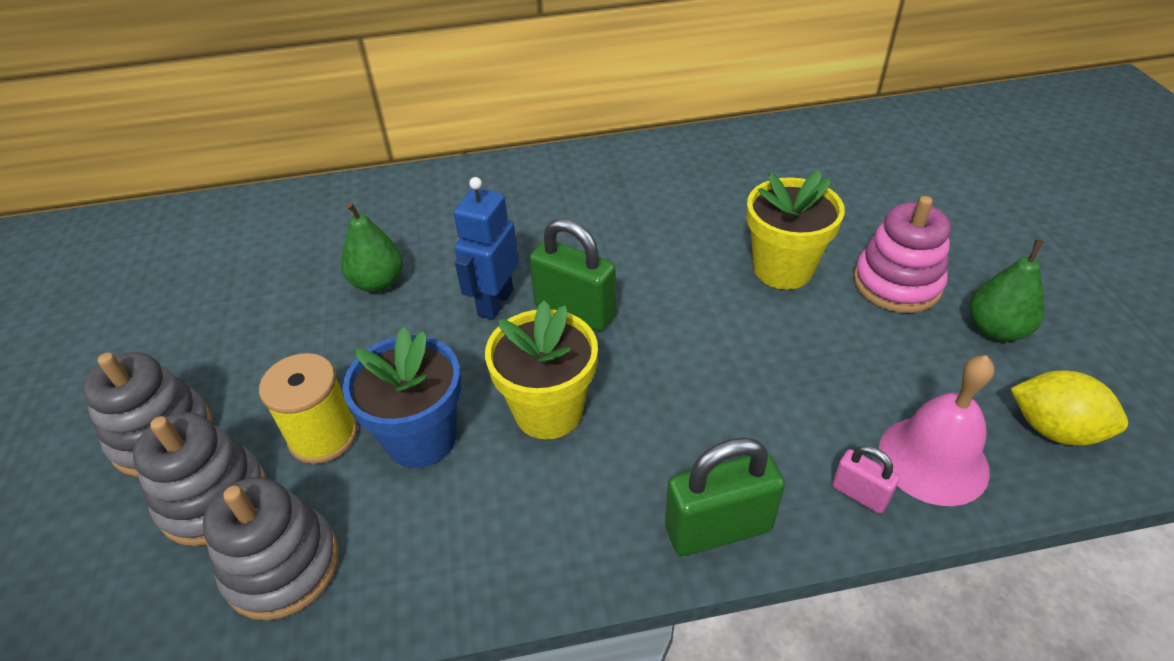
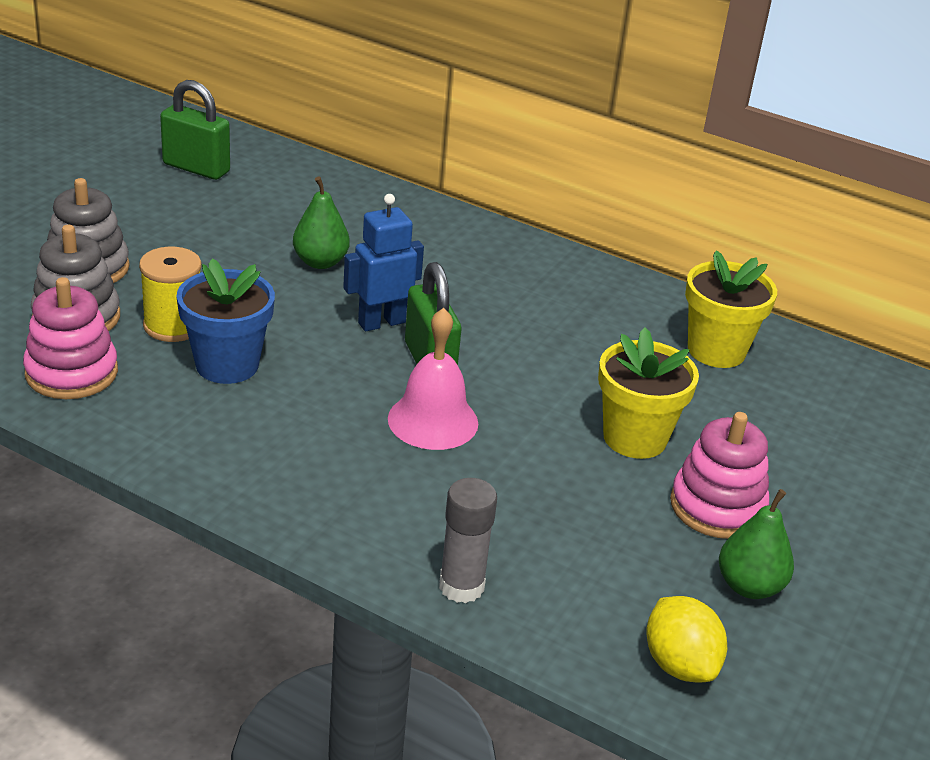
camera: 35 degrees right, 10 degrees down
grey stacking toy [203,477,339,620] -> pink stacking toy [23,277,118,399]
yellow flower pot [485,301,598,439] -> yellow flower pot moved to [685,250,777,368]
green padlock [665,438,785,556] -> green padlock moved to [160,80,230,180]
pink padlock [832,445,900,514] -> grey glue stick [439,478,497,603]
pink bell [879,355,994,506] -> pink bell moved to [388,308,478,450]

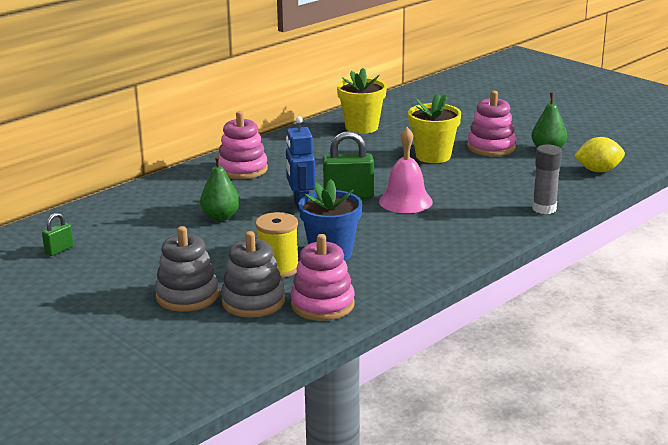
camera: 70 degrees left, 10 degrees down
green padlock [160,80,230,180] -> green padlock [42,213,74,256], size x0.54
none -> pink stacking toy [219,111,268,179]

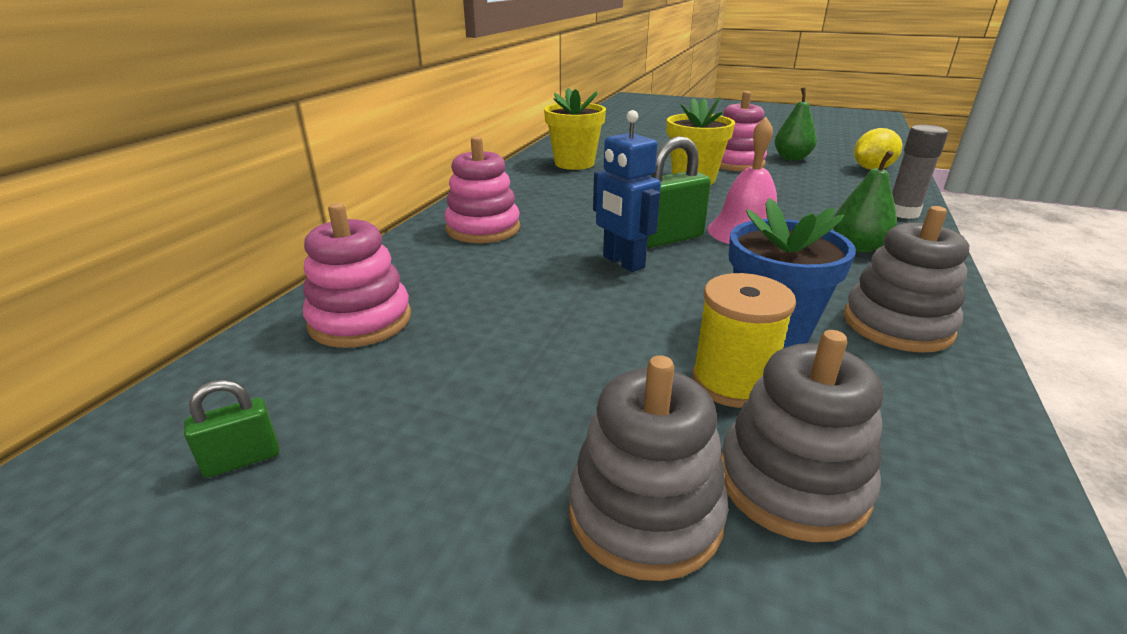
camera: 25 degrees left, 5 degrees up
green padlock [42,213,74,256] -> green padlock turned 45 degrees clockwise [184,380,279,478]
green pear [200,156,240,221] -> green pear moved to [833,150,897,252]
pink stacking toy [291,234,355,321] -> pink stacking toy moved to [303,203,411,348]
none -> grey stacking toy [844,206,969,353]

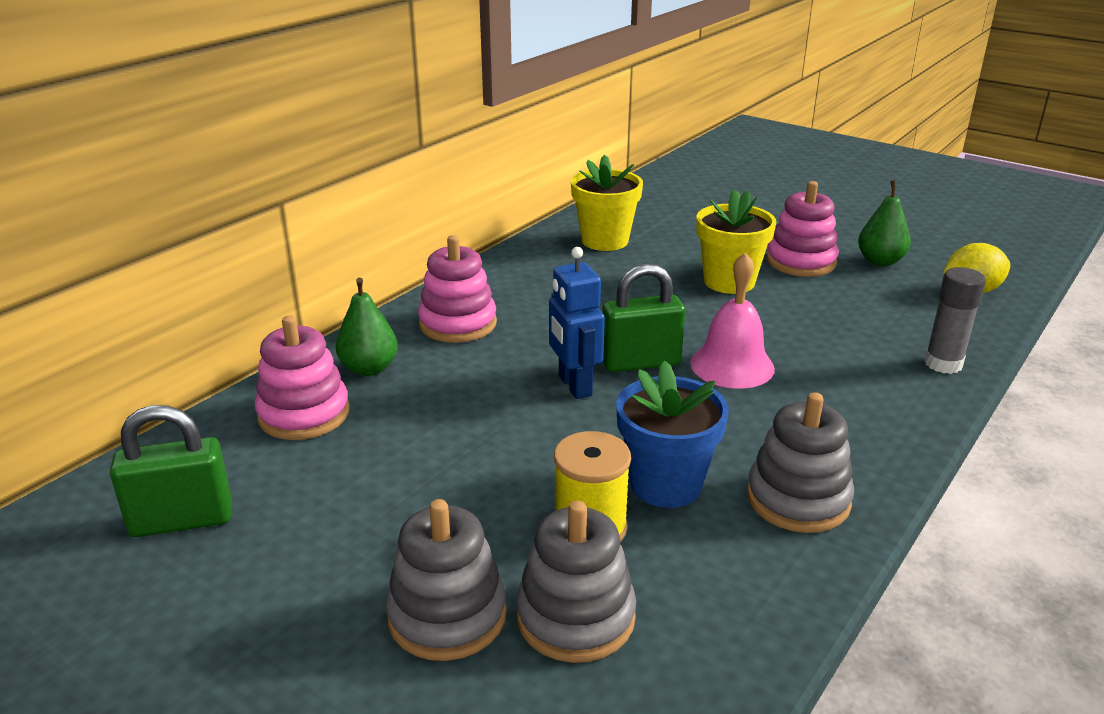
camera: 15 degrees right, 0 degrees up
green padlock [184,380,279,478] -> green padlock [110,405,232,537], size x1.86
green pear [833,150,897,252] -> green pear moved to [336,278,398,376]

